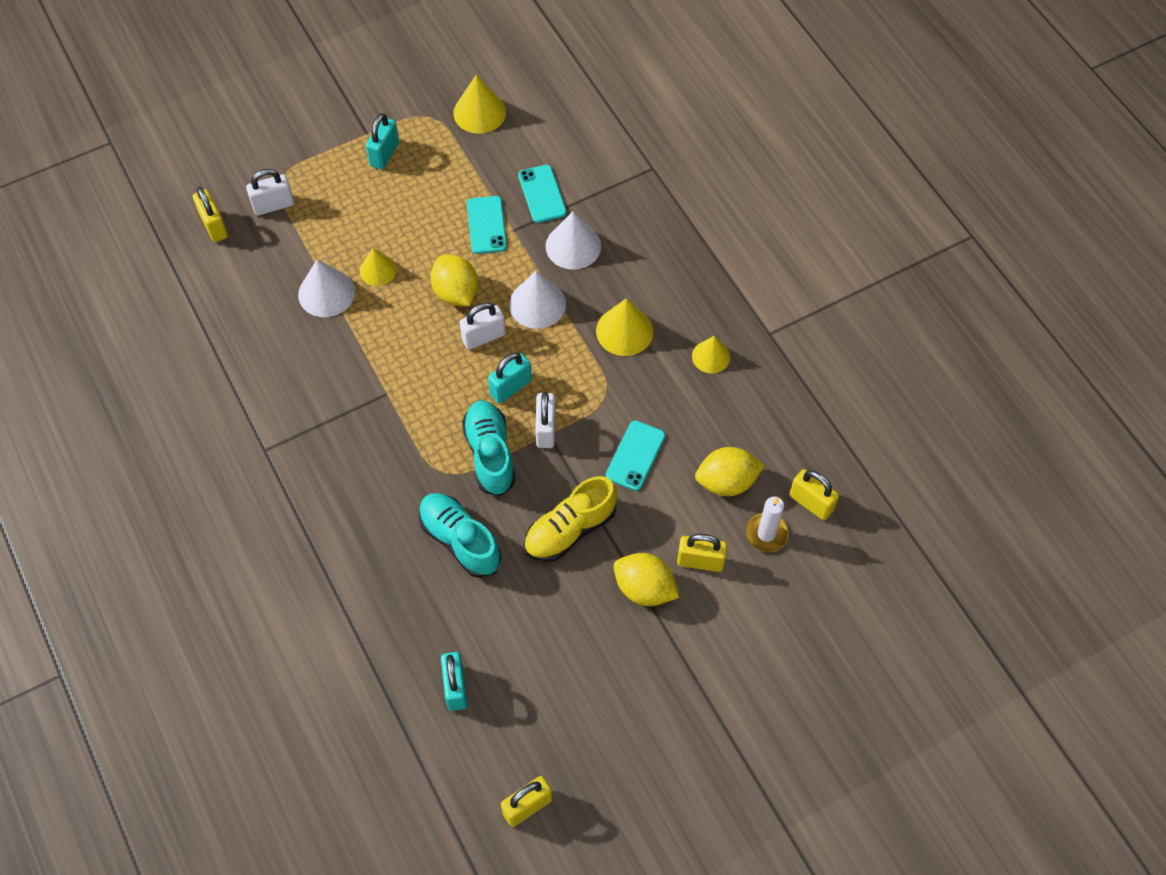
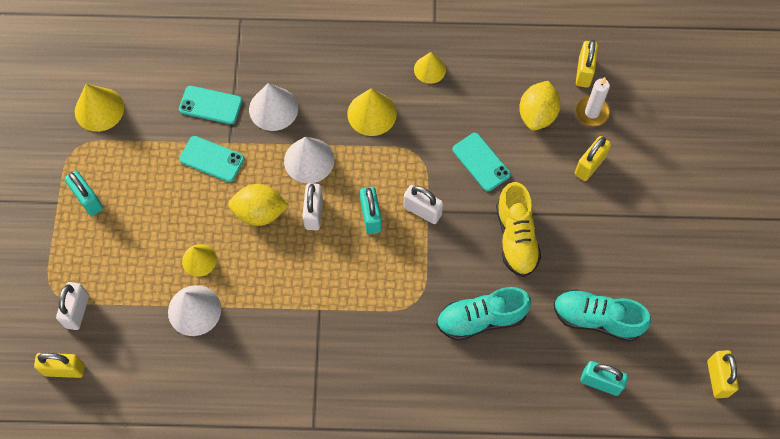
camera: 60 degrees left, 5 degrees up
turquoise shoe [462,401,516,496] -> turquoise shoe moved to [554,289,651,342]
yellow lemon [613,553,679,606] -> none
yellow padlock [789,469,839,520] -> yellow padlock turned 60 degrees counterclockwise [576,40,598,88]

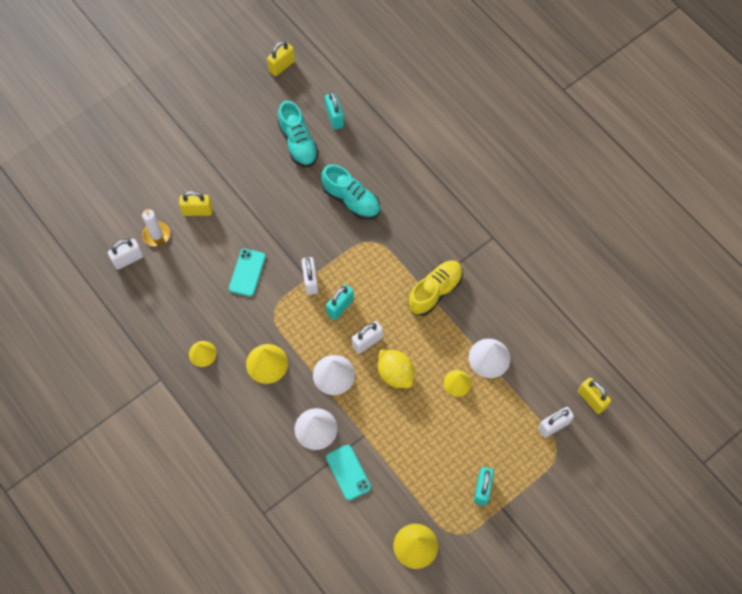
camera: 130 degrees left, 0 degrees up
turquoise phone [179,136,244,182] -> none
yellow shoe [496,182,541,277] -> yellow shoe moved to [408,261,463,316]
yellow lemon [519,81,561,131] -> none
yellow padlock [576,40,598,88] -> white padlock [108,239,143,270]

